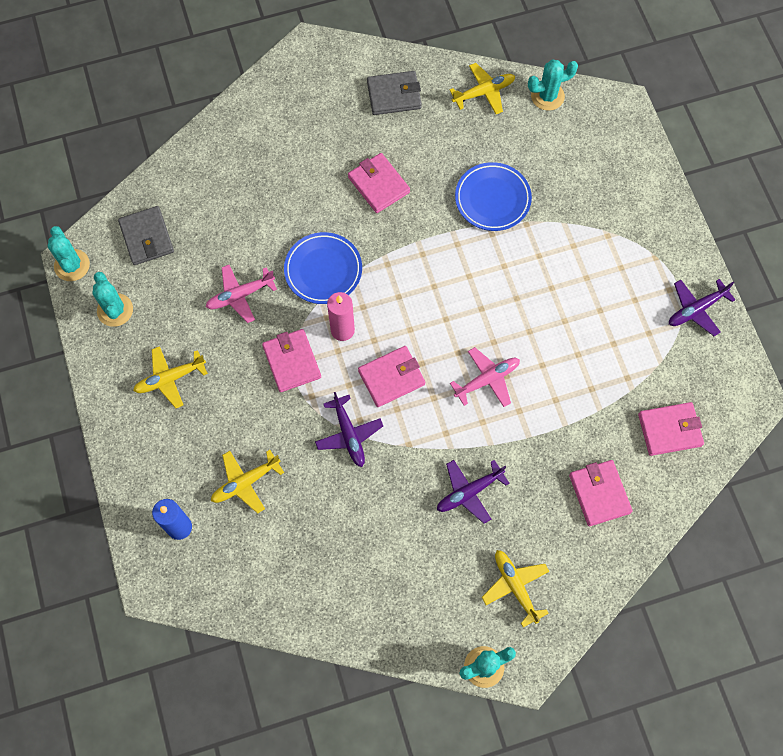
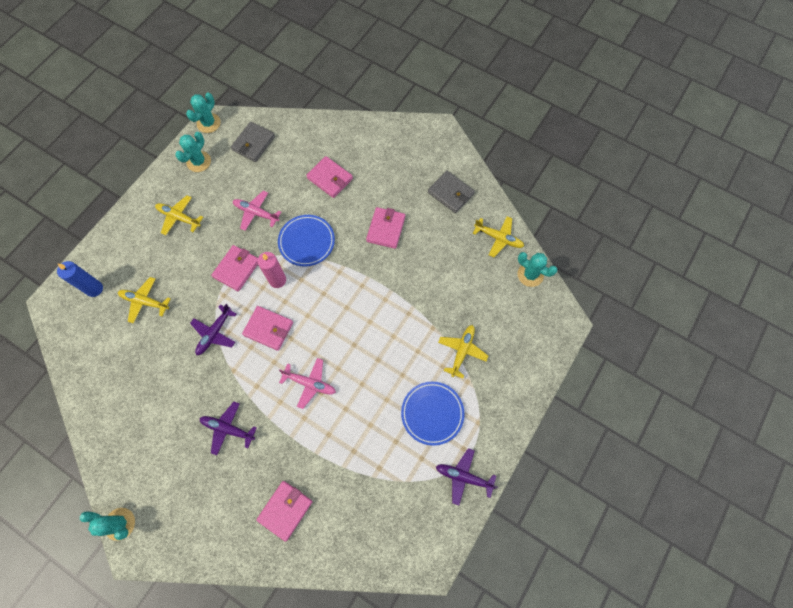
camera: 50 degrees right, 0 degrees up
blue plate [455,162,532,231] -> blue plate moved to [401,382,465,446]
yellow plane [482,550,550,627] -> yellow plane moved to [438,325,488,379]
pink wallet [638,402,704,456] -> pink wallet moved to [306,156,353,198]

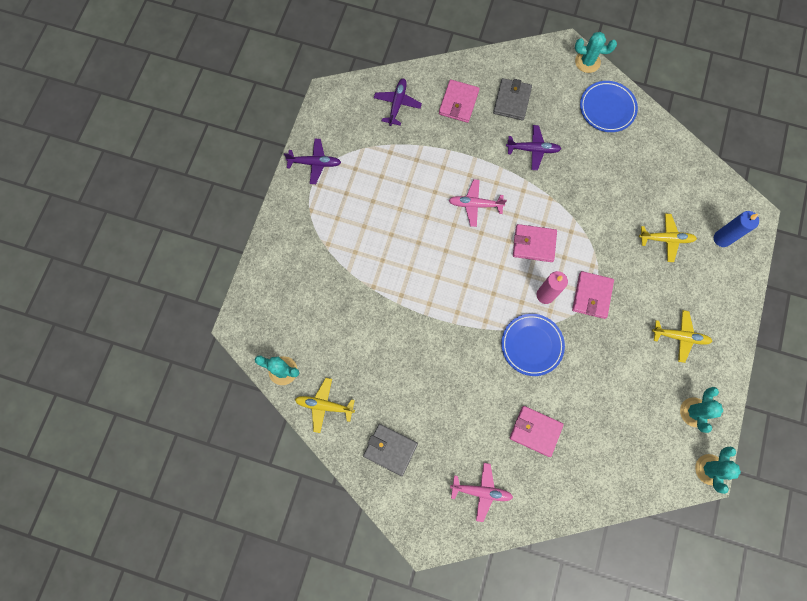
camera: 165 degrees right, 5 degrees up
purple plane [190,304,236,355] -> purple plane moved to [374,78,422,126]
grey wallet [231,122,275,162] -> grey wallet moved to [493,78,532,120]
pink plane [233,191,281,231] -> pink plane moved to [450,463,513,522]
pink wallet [366,207,405,249] -> none
blue plate [401,382,465,446] -> blue plate moved to [580,81,638,132]
yellow plane [438,325,488,379] -> none

